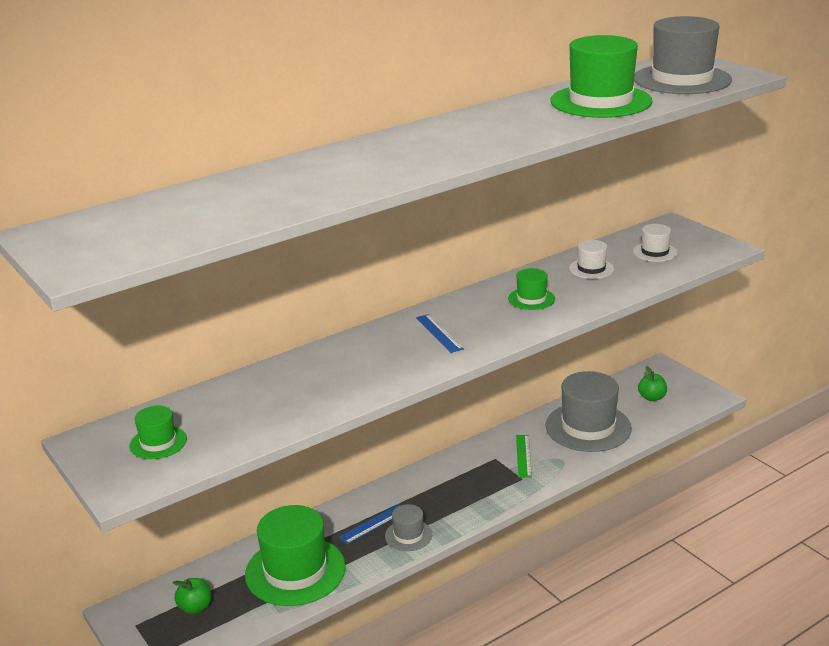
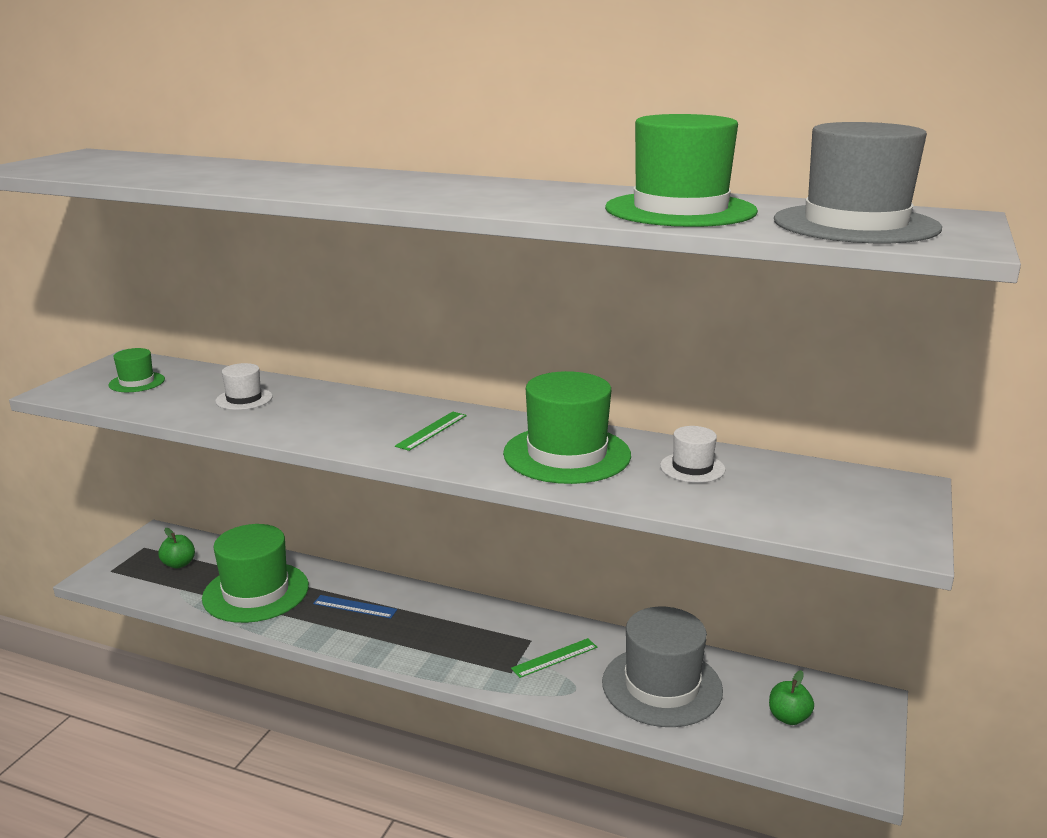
camera: 55 degrees right, 5 degrees down
grey hat [385,504,432,551] -> none
blue ruler [416,314,464,353] -> green ruler [395,411,467,451]
green hat [508,268,555,310] -> green hat [503,371,631,484], size x2.03
white hat [633,224,677,262] -> white hat moved to [215,363,272,410]

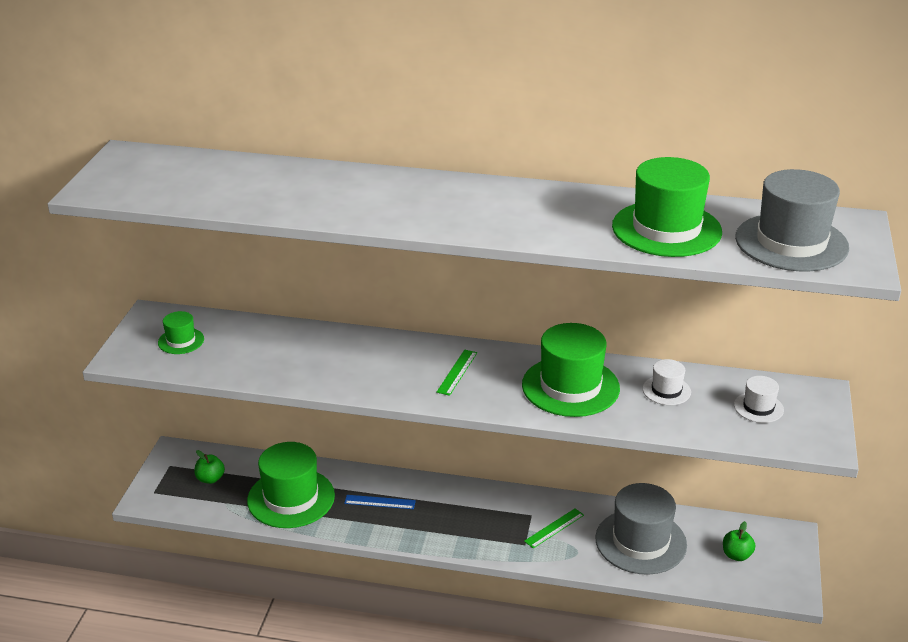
camera: 10 degrees left, 10 degrees up
white hat [215,363,272,410] -> white hat moved to [734,376,784,423]

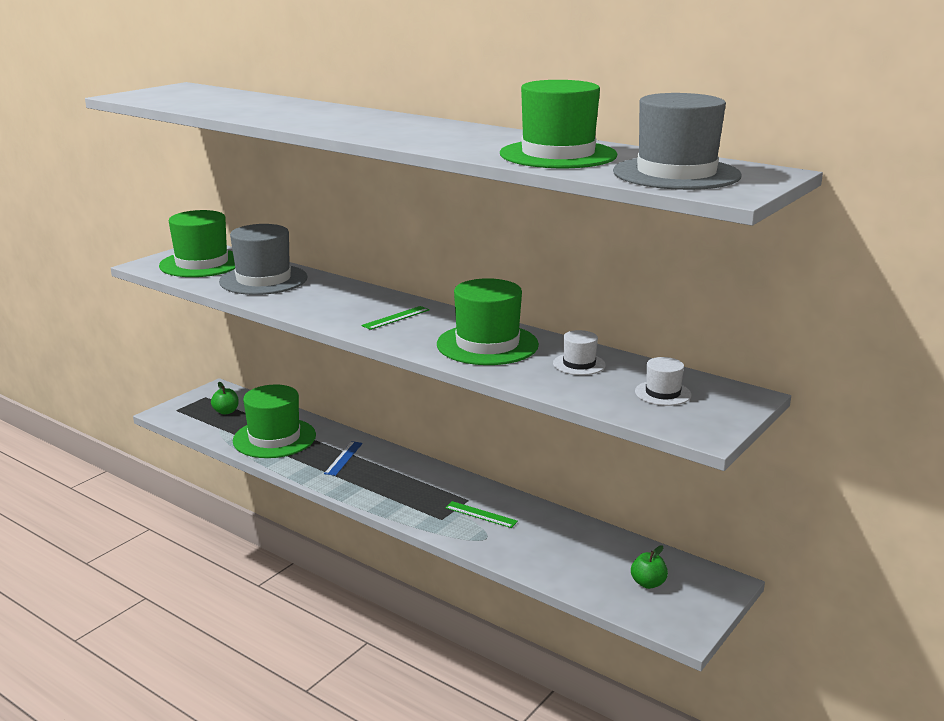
camera: 25 degrees right, 10 degrees down
green hat [158,311,204,354] -> green hat [159,210,235,277], size x2.03
blue ruler [344,495,416,509] -> blue ruler turned 75 degrees clockwise [324,441,363,476]
green ruler [524,508,584,548] -> green ruler turned 45 degrees clockwise [445,501,518,528]
grey hat [595,483,687,575] -> grey hat moved to [219,224,308,295]

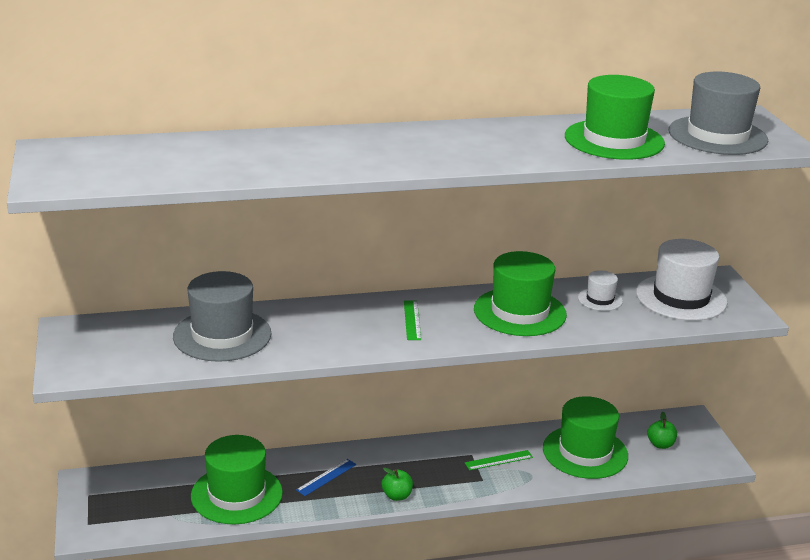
camera: 50 degrees left, 5 degrees up
green hat [159,210,235,277] -> green hat moved to [543,396,628,479]
green apple [211,382,239,415] -> green apple moved to [382,467,413,501]
blue ruler [324,441,363,476] -> blue ruler turned 75 degrees clockwise [296,459,356,496]
white hat [635,357,691,406] -> white hat [636,239,728,321], size x2.03

